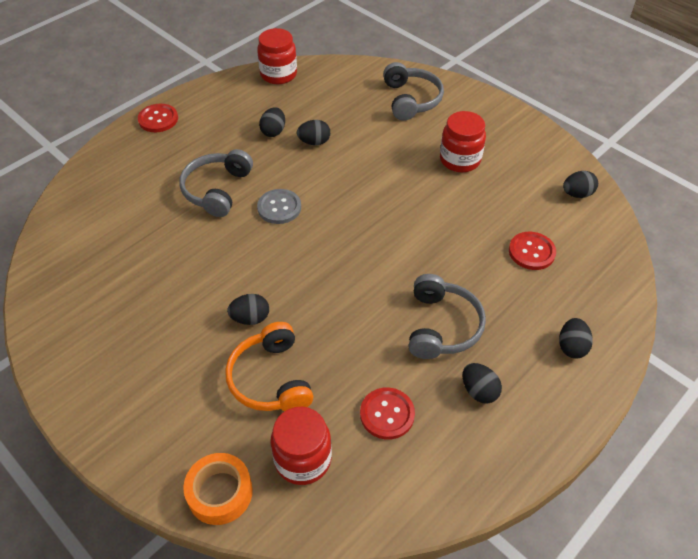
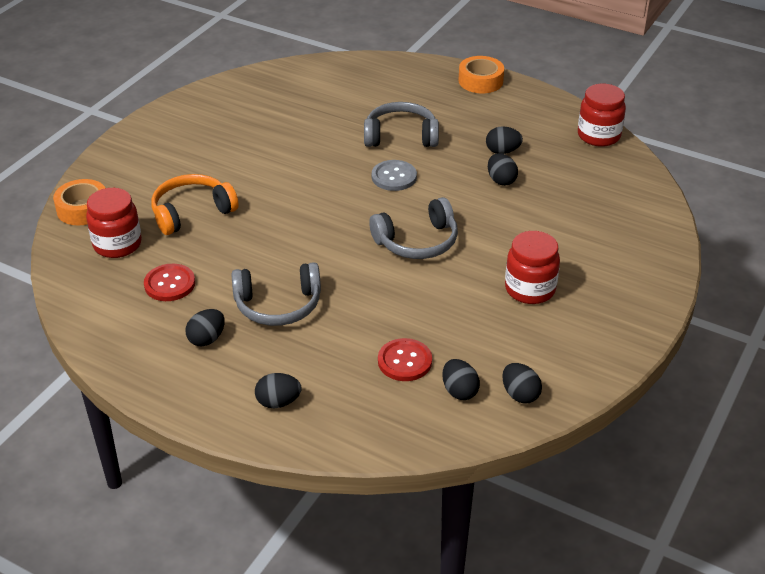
camera: 75 degrees right, 10 degrees down
red button [138,104,178,132] -> orange tape [458,56,504,93]
black egg [227,294,269,325] -> black egg moved to [442,359,480,400]
grey headphones [383,62,444,121] -> grey headphones moved to [369,197,458,259]

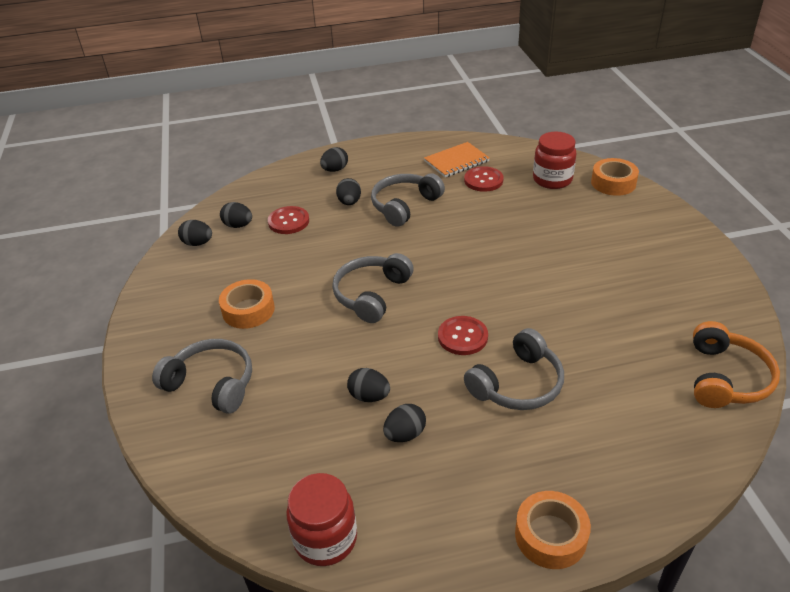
camera: 140 degrees right, 0 degrees up
orange headphones [151,174,239,235] -> orange headphones moved to [693,321,780,408]
black egg [186,309,225,347] -> black egg moved to [336,178,361,205]
grey button [372,160,417,191] -> red button [438,316,488,355]
red jar [505,231,560,304] -> orange tape [219,279,275,329]
none -> grey headphones [152,339,252,414]
none -> orange notebook [424,142,490,177]

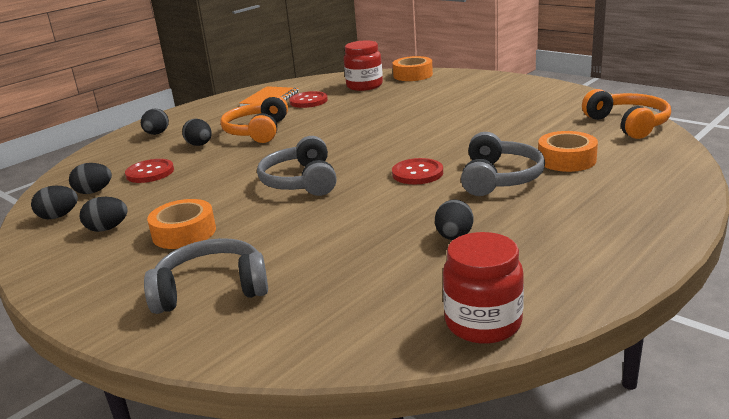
camera: 35 degrees left, 15 degrees down
black egg [347,368,390,402] -> black egg moved to [80,197,128,232]
grey headphones [371,173,445,227] -> orange headphones [220,95,288,143]
orange tape [515,491,591,569] -> orange tape moved to [538,131,598,172]

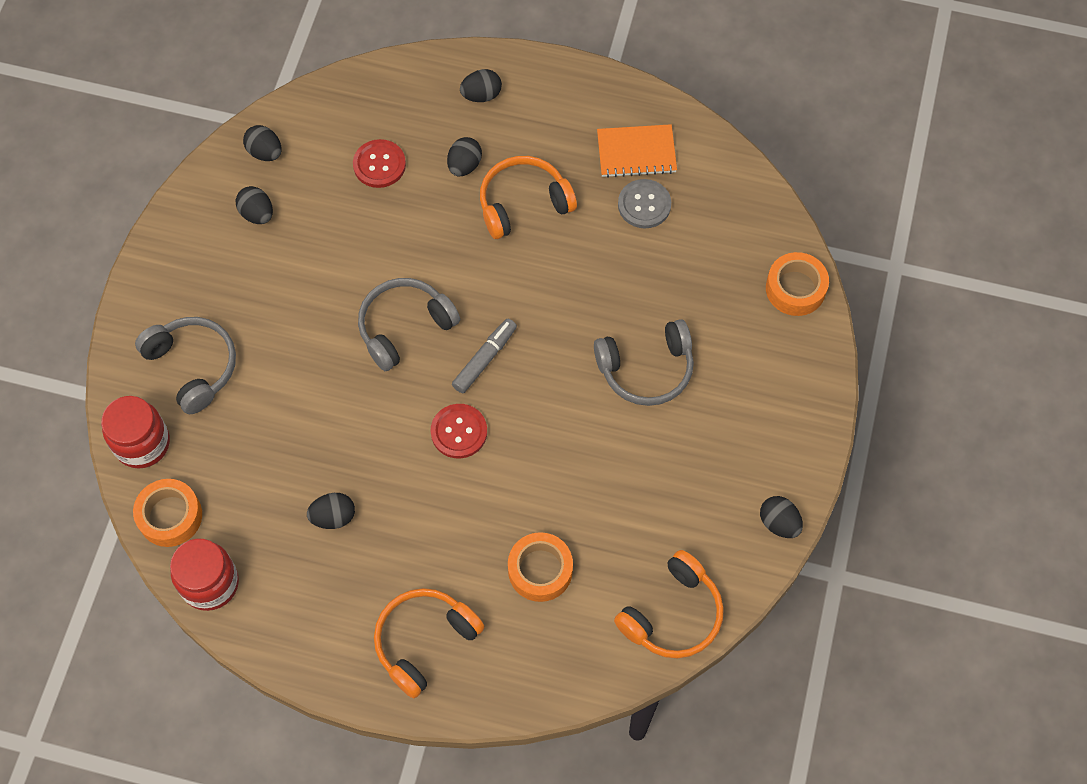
camera: 60 degrees right, 40 degrees up
black egg [69,163,112,194] -> black egg moved to [760,496,803,538]
orange tape [147,199,216,249] -> orange tape moved to [133,479,202,547]
red button [289,91,328,108] -> grey button [618,179,671,228]
red jar [344,40,383,91] -> red jar moved to [101,396,170,469]
grey headphones [461,132,545,196] -> grey headphones moved to [594,319,694,406]
none -> orange headphones [374,588,484,698]
none -> grey marker [452,319,517,393]

